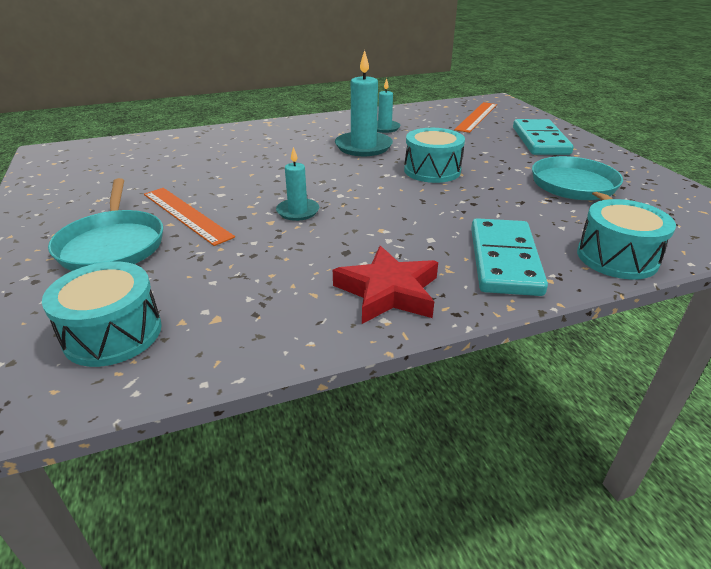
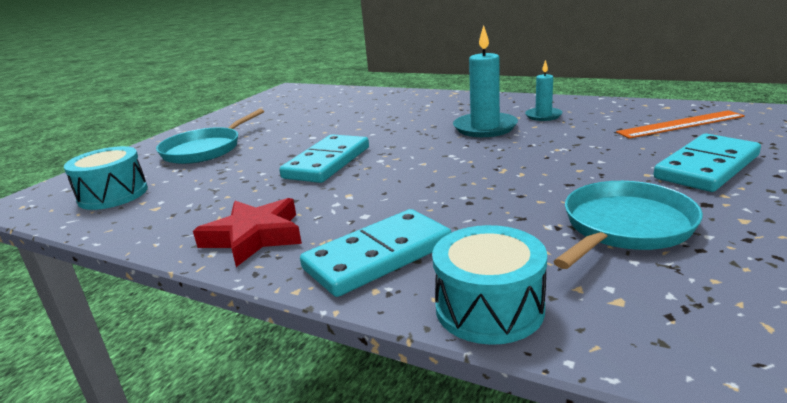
camera: 50 degrees right, 10 degrees down
orange ruler [144,188,235,246] -> none
turquoise candle [276,147,319,221] -> turquoise domino [279,134,369,183]
turquoise drum [404,128,465,183] -> none

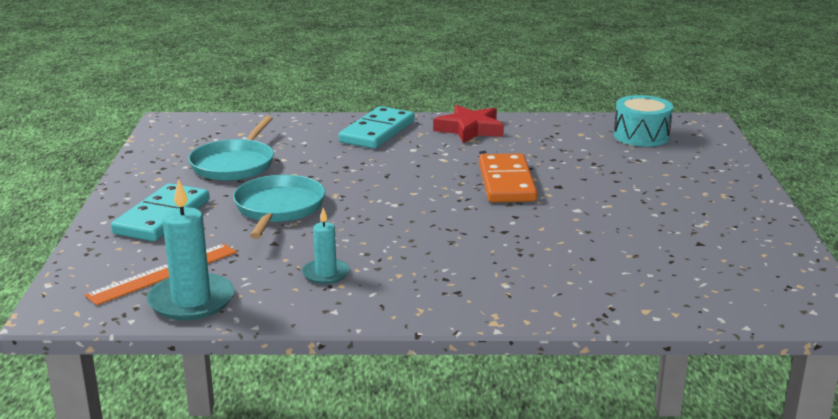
camera: 150 degrees right, 0 degrees up
turquoise pan [156,109,264,164] -> turquoise pan moved to [233,175,325,239]
turquoise domino [279,134,369,183] -> orange domino [479,153,537,202]
turquoise drum [432,225,547,345] -> none
turquoise candle [453,25,518,137] -> turquoise candle moved to [147,179,234,321]

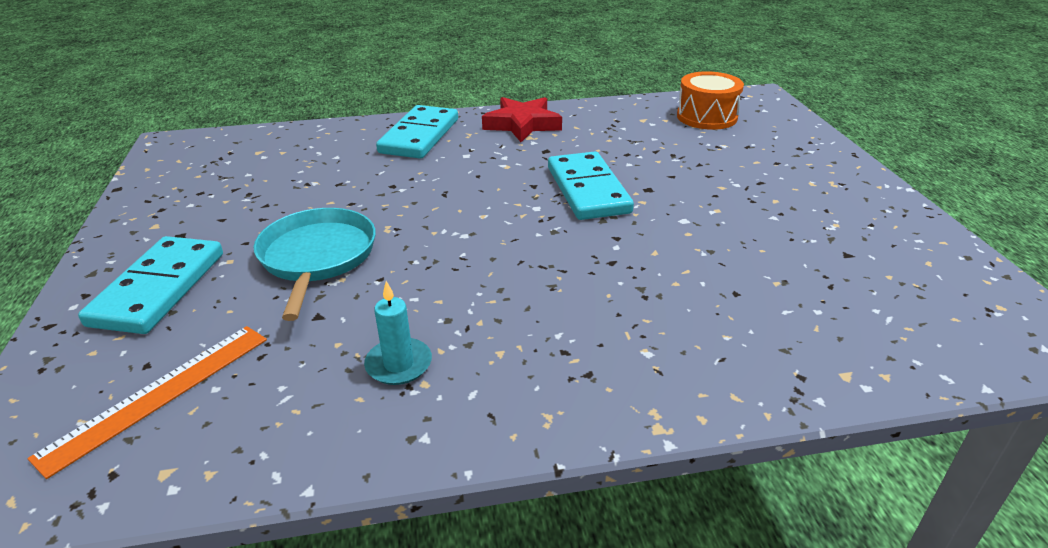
camera: 10 degrees left, 10 degrees up
turquoise candle [147,179,234,321] -> none
turquoise pan [188,116,274,181] -> none
orange domino [479,153,537,202] -> turquoise domino [548,152,634,220]
turquoise drum [614,95,673,147] -> orange drum [677,71,744,130]

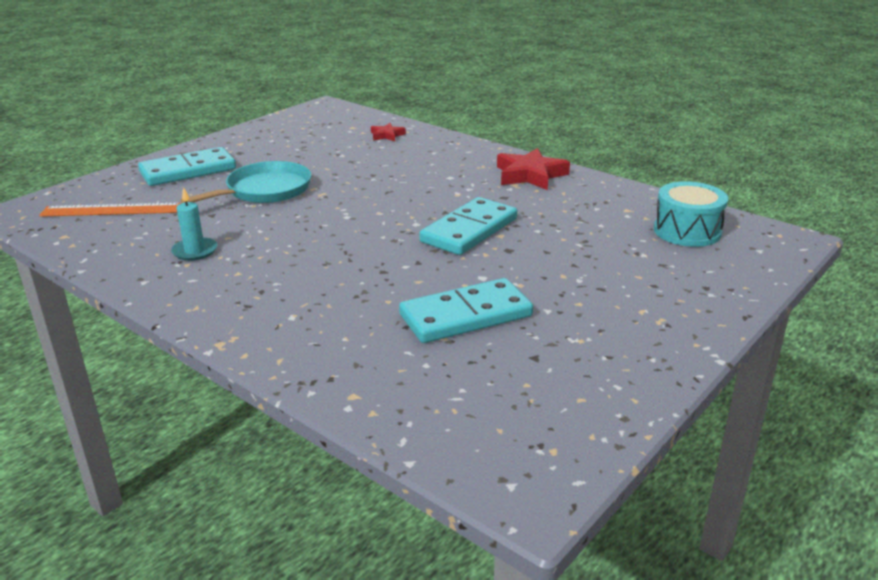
camera: 50 degrees right, 5 degrees down
turquoise domino [376,105,458,159] -> turquoise domino moved to [399,278,533,343]
orange drum [677,71,744,130] -> turquoise drum [654,181,728,247]
none -> red star [371,123,406,141]

